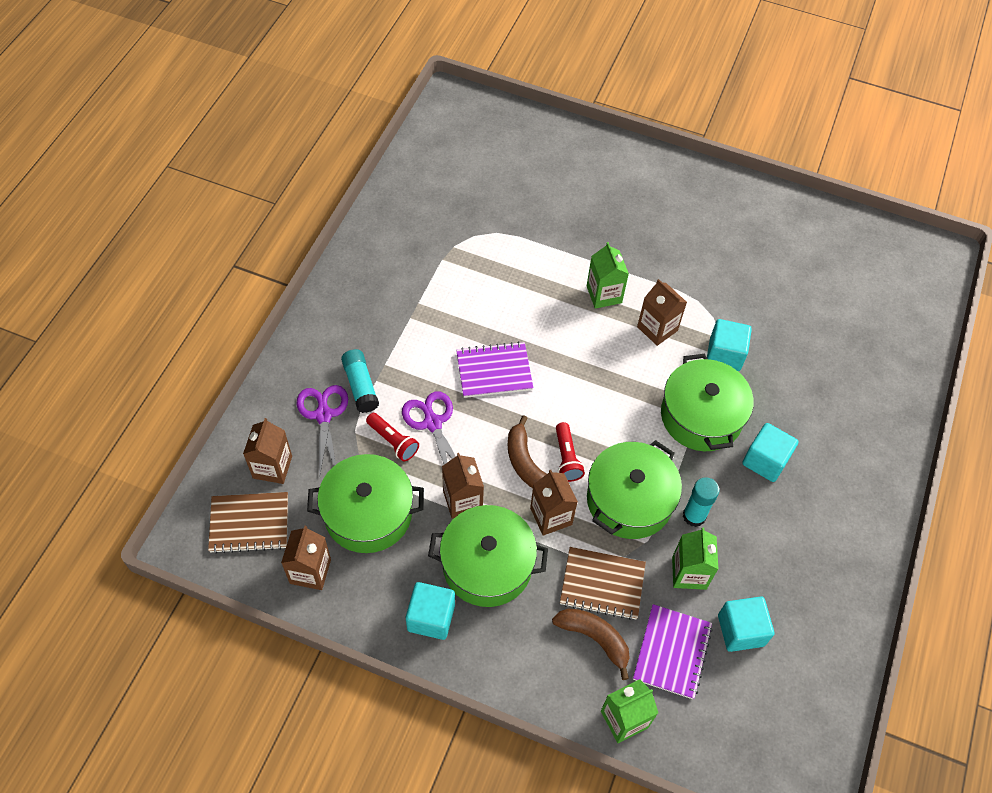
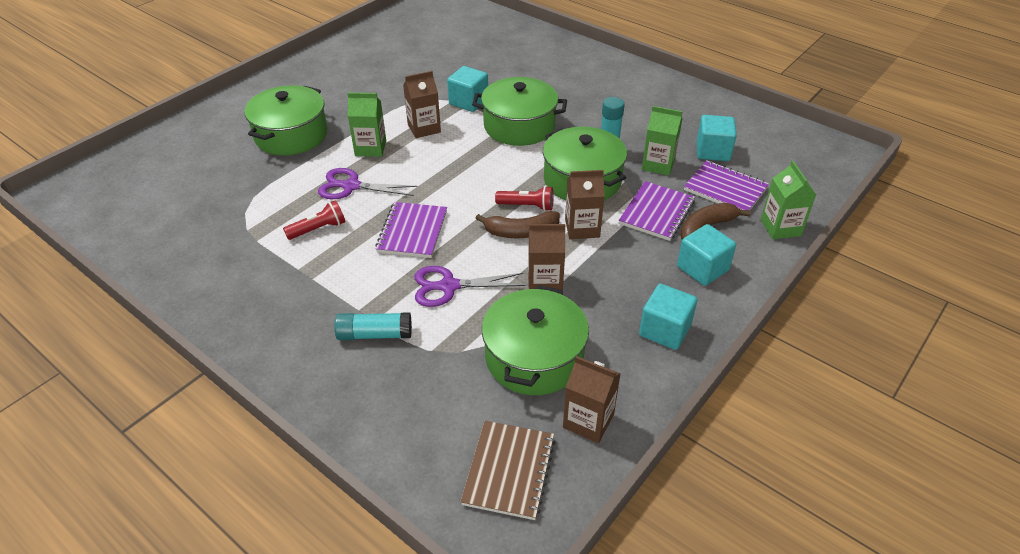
camera: 70 degrees left, 15 degrees down
brown carton [243,418,292,484] -> none
purple scissors [297,385,348,478] -> purple scissors moved to [318,168,418,199]
red flashlight [366,413,419,461] -> red flashlight moved to [283,200,345,240]
green pot [428,505,548,607] -> green pot moved to [245,85,327,155]
brown notebook [560,547,646,620] -> purple notebook [619,181,695,241]
turquoise cube [742,423,799,482] -> turquoise cube moved to [677,224,736,286]

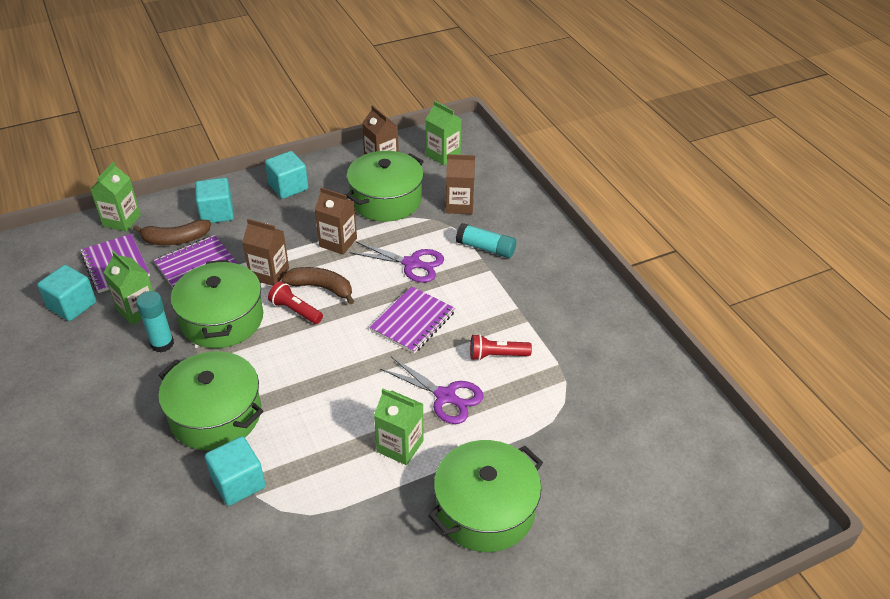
camera: 155 degrees left, 0 degrees up
brown carton [403,71,441,138] -> brown carton moved to [446,154,475,214]
brown notebook [460,421,555,520] -> green carton [425,101,462,165]

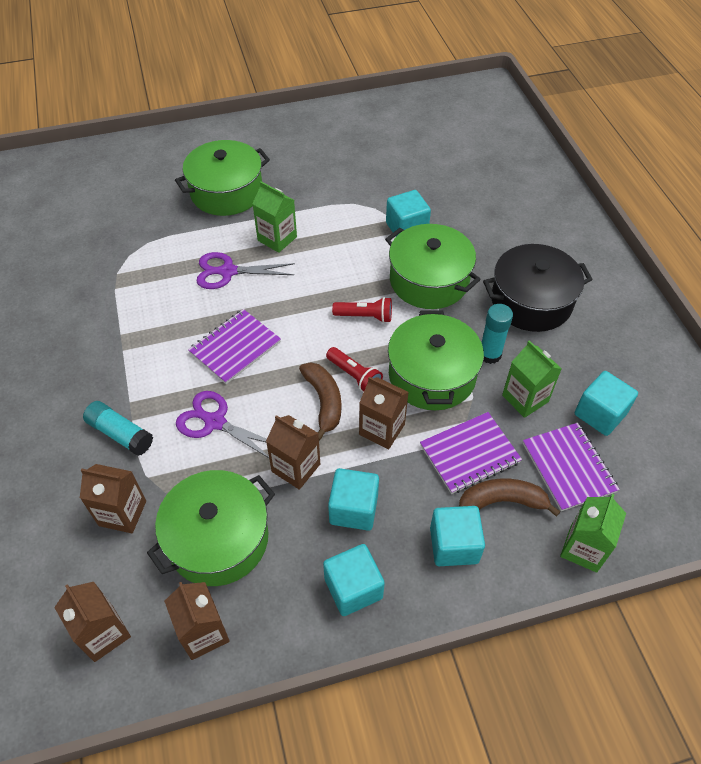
camera: 170 degrees left, 10 degrees up
brown banana [282,267,354,305] -> brown banana turned 135 degrees counterclockwise [299,362,341,441]
purple scissors [381,356,484,424] -> purple scissors turned 45 degrees counterclockwise [196,252,295,289]
green carton [425,101,462,165] -> brown carton [54,582,131,662]
red flashlight [470,334,532,361] -> red flashlight moved to [332,297,392,323]
none -> turquoise cube [328,468,379,531]
none -> black pot [483,244,593,332]

